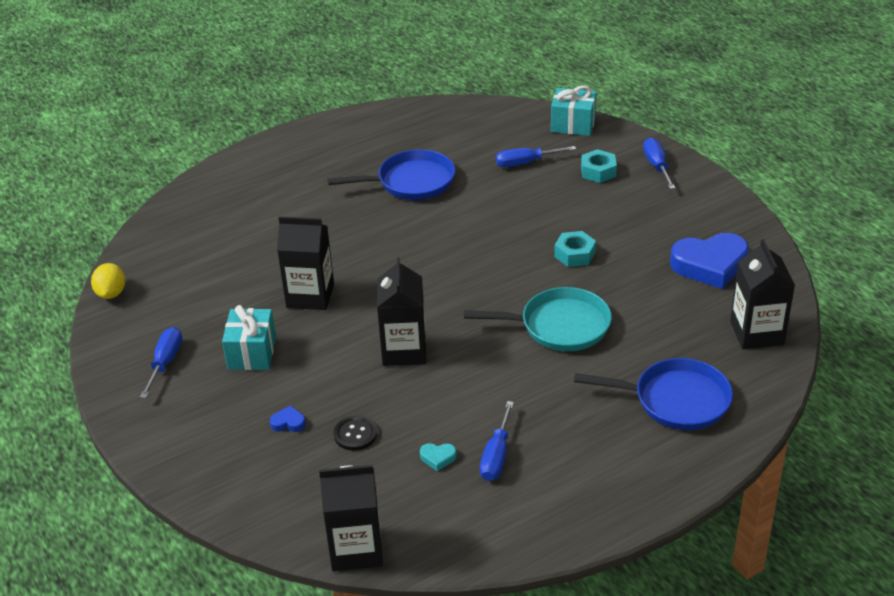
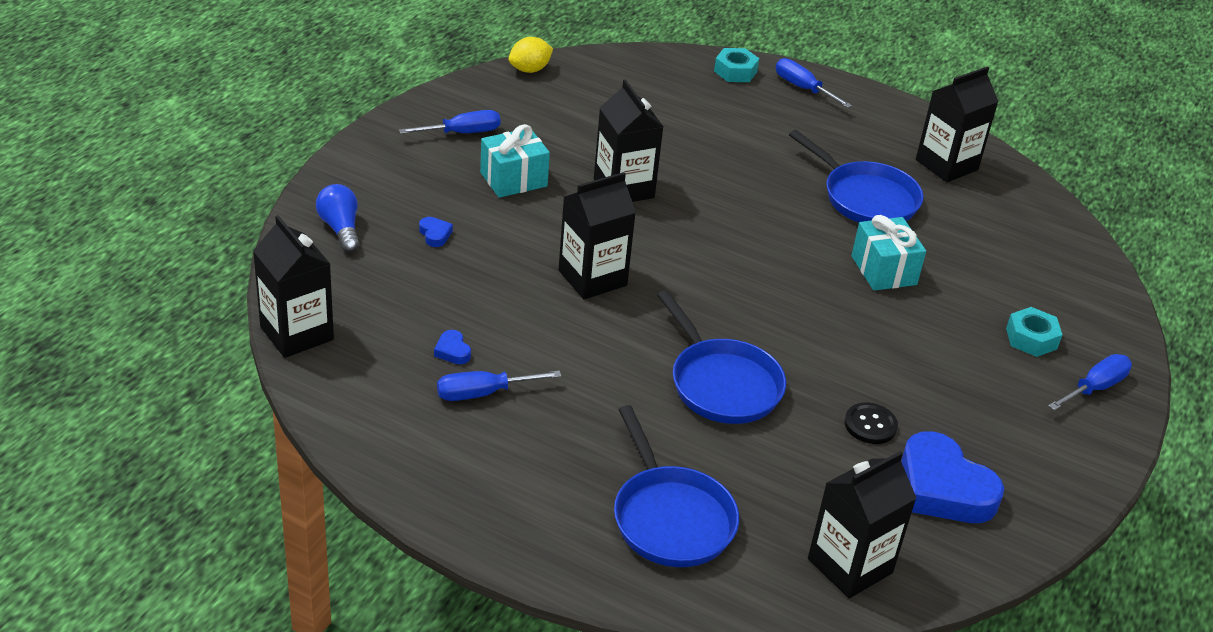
camera: 55 degrees right, 0 degrees up
black button [334,415,377,451] -> black button moved to [844,403,898,444]
turquoise heart [420,443,457,471] -> blue heart [434,330,471,364]
turquoise pan [464,287,612,351] -> blue pan [657,290,786,424]
blue screwdriver [496,146,576,167] -> blue screwdriver moved to [776,58,852,108]
turquoise gift [551,85,597,136] -> turquoise gift moved to [851,215,926,291]
turquoise nut [554,231,596,267] -> turquoise nut moved to [714,48,759,82]
none -> blue light bulb [316,184,360,253]
none -> black carton [916,66,999,182]

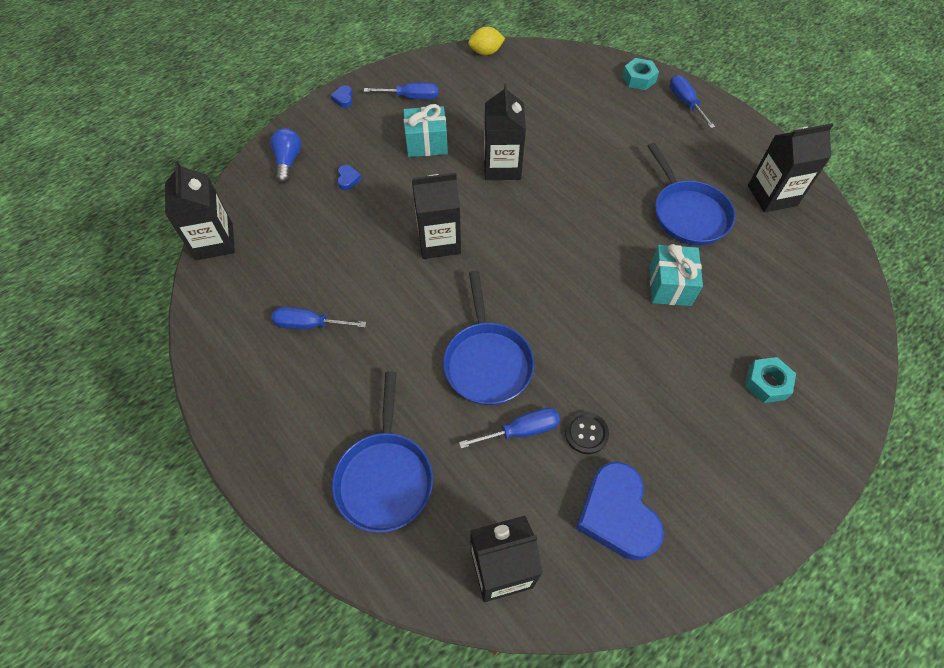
camera: 25 degrees right, 20 degrees up
blue heart [434,330,471,364] -> blue heart moved to [330,85,353,108]
blue screwdriver [1048,354,1132,411] -> blue screwdriver moved to [459,408,560,449]

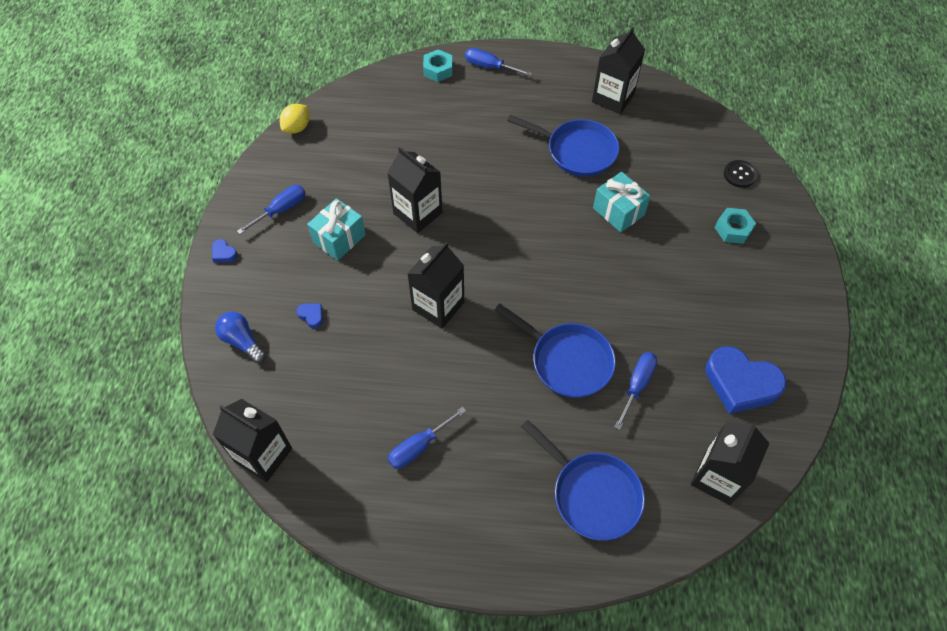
camera: 45 degrees left, 0 degrees up
black button [565,411,609,454] -> black button moved to [724,160,757,188]

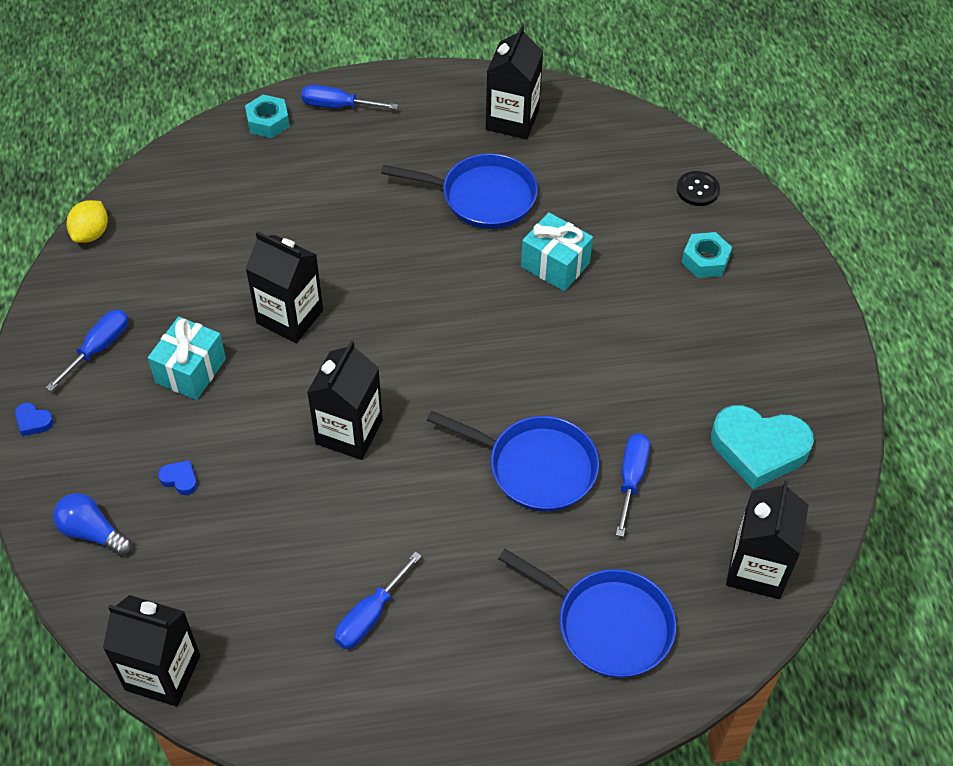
camera: 15 degrees left, 5 degrees down
blue heart [705,346,786,414] -> turquoise heart [711,405,814,489]

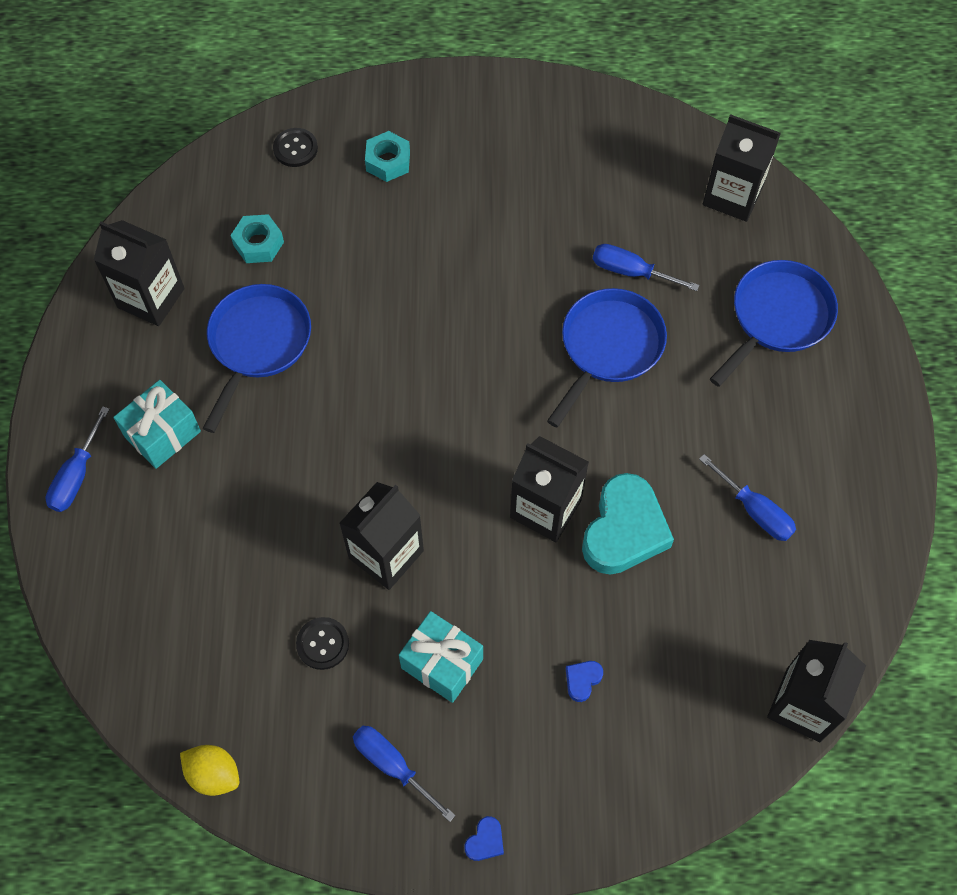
camera: 80 degrees left, 10 degrees up
blue light bulb [53,493,132,556] -> none
turquoise nut [245,95,290,138] -> turquoise nut moved to [230,214,284,263]
turquoise gift [521,212,593,291] -> turquoise gift moved to [113,380,201,469]
turquoise heart [711,405,814,489] -> turquoise heart moved to [582,473,674,575]
none -> black button [296,617,349,670]

